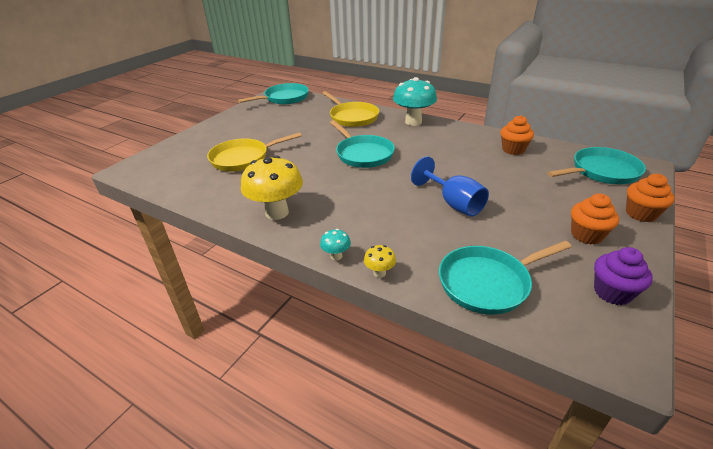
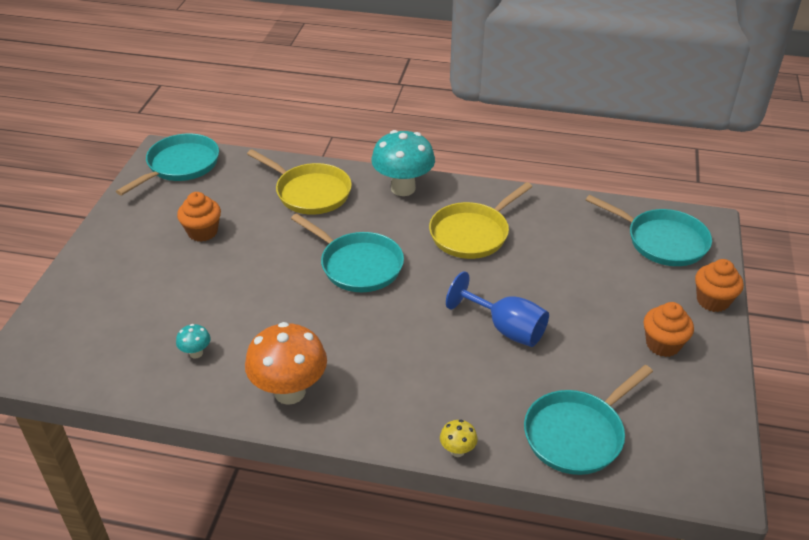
camera: 20 degrees left, 5 degrees up
yellow pan [207,132,302,172] -> yellow pan moved to [429,182,533,259]
yellow mushroom [241,156,303,220] -> orange mushroom [245,322,327,405]
turquoise mushroom [320,229,351,260] -> turquoise mushroom moved to [176,324,211,359]
orange cupcake [501,115,534,155] -> orange cupcake moved to [177,192,221,242]
turquoise pan [547,147,646,184] -> turquoise pan turned 75 degrees clockwise [586,195,712,266]
purple cupcake [594,247,653,305] -> none

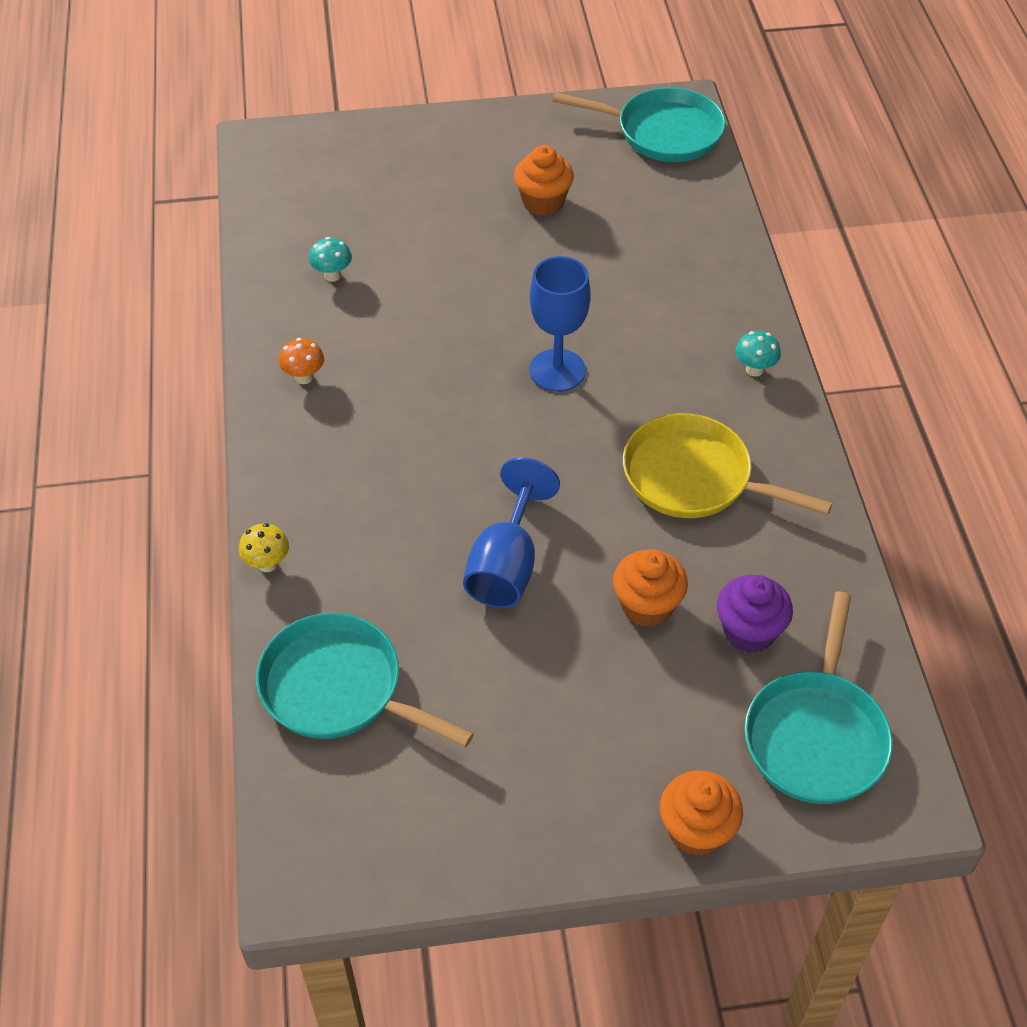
camera: 70 degrees right, 10 degrees up
orange mushroom [245,322,327,405] -> orange mushroom [279,338,324,384], size x0.44
yellow pan [247,149,352,215] -> none
turquoise pan [291,213,404,292] -> blue goblet [529,256,591,392]
turquoise mushroom [371,130,435,196] -> turquoise mushroom [735,331,781,377], size x0.44
orange cupcake [644,302,694,357] -> orange cupcake moved to [613,549,688,627]
none -> purple cupcake [717,575,793,653]

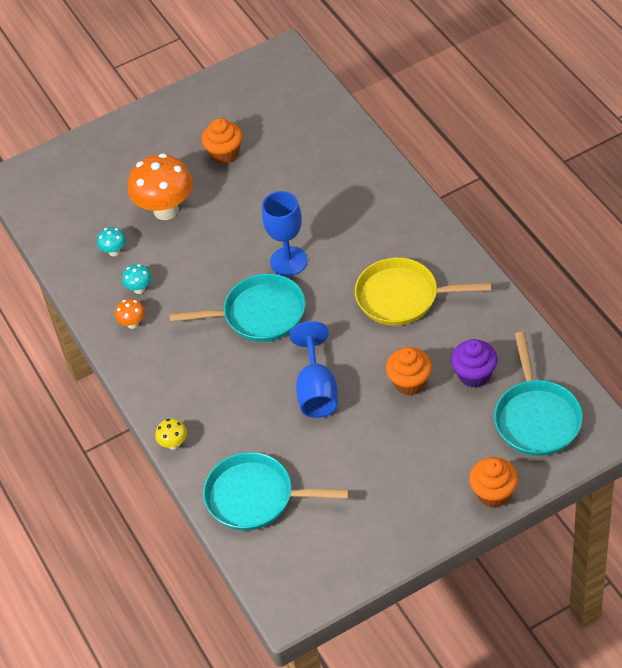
camera: 15 degrees left, 0 degrees up
turquoise pan [553,87,726,162] -> turquoise pan moved to [170,274,305,342]
turquoise mushroom [735,331,781,377] -> turquoise mushroom moved to [122,264,152,294]
none -> orange mushroom [128,153,193,220]

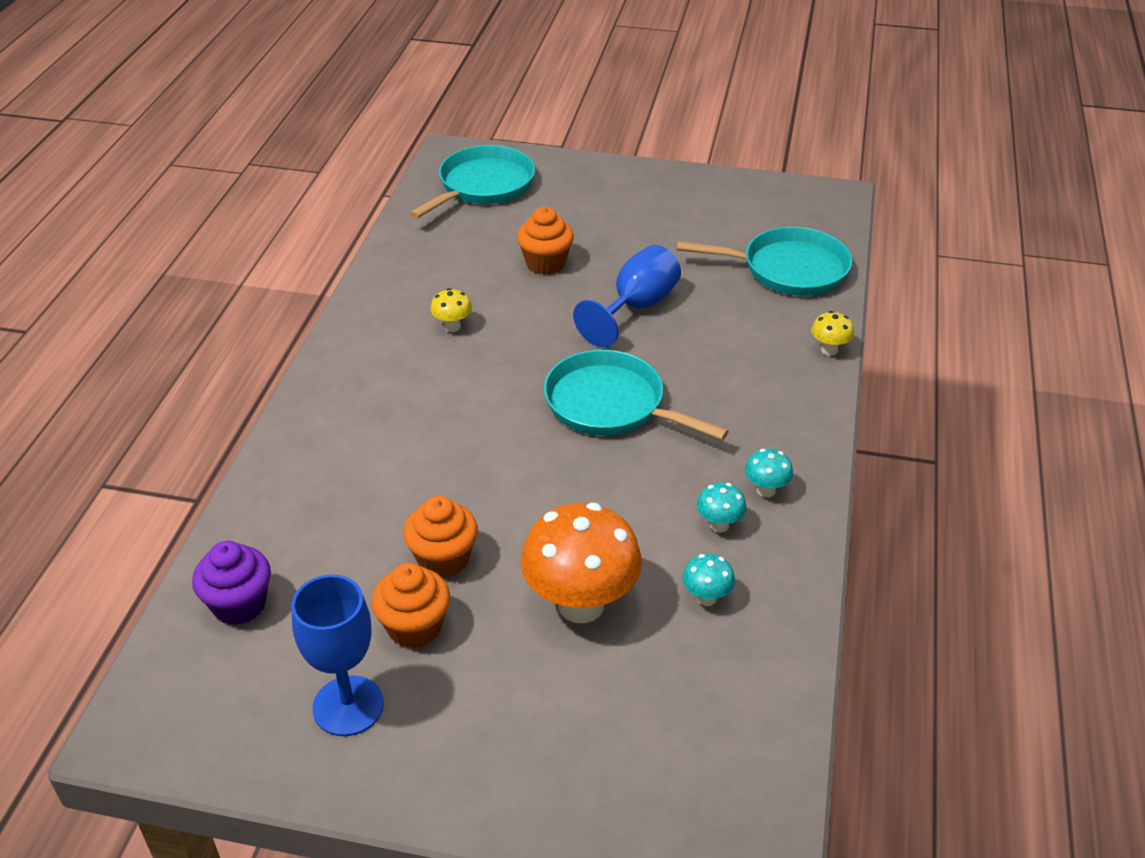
camera: 145 degrees left, 10 degrees down
orange mushroom [115,299,145,329] -> turquoise mushroom [745,449,793,497]
turquoise pan [203,452,349,531] -> turquoise pan turned 45 degrees counterclockwise [677,227,852,296]
blue goblet [262,191,308,276] -> blue goblet moved to [291,575,384,736]
yellow pan [355,257,492,326] -> yellow mushroom [430,288,472,332]
purple cupcake [451,339,498,388] -> purple cupcake moved to [192,541,271,625]
orange cupcake [469,457,518,508] -> orange cupcake moved to [403,496,478,578]

